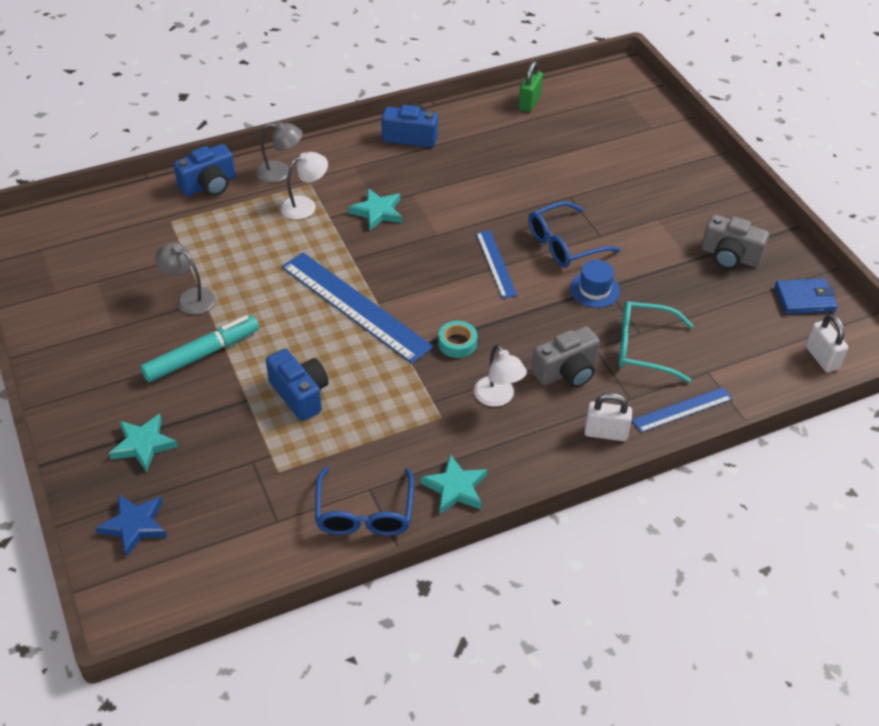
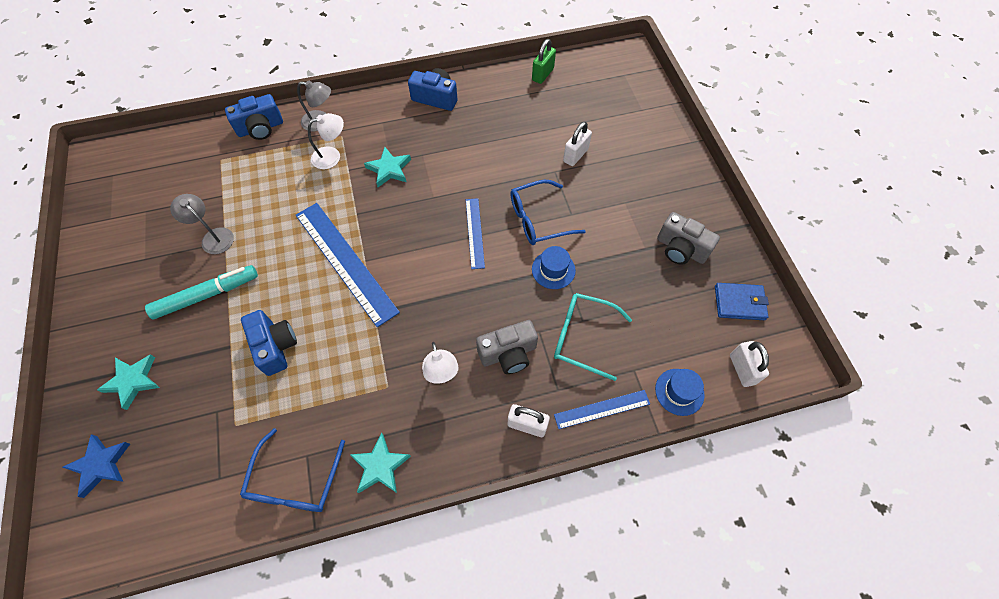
camera: 10 degrees right, 15 degrees up
turquoise tape [438,321,477,358] -> none
none -> white padlock [563,122,592,166]
none -> blue hat [655,369,705,416]

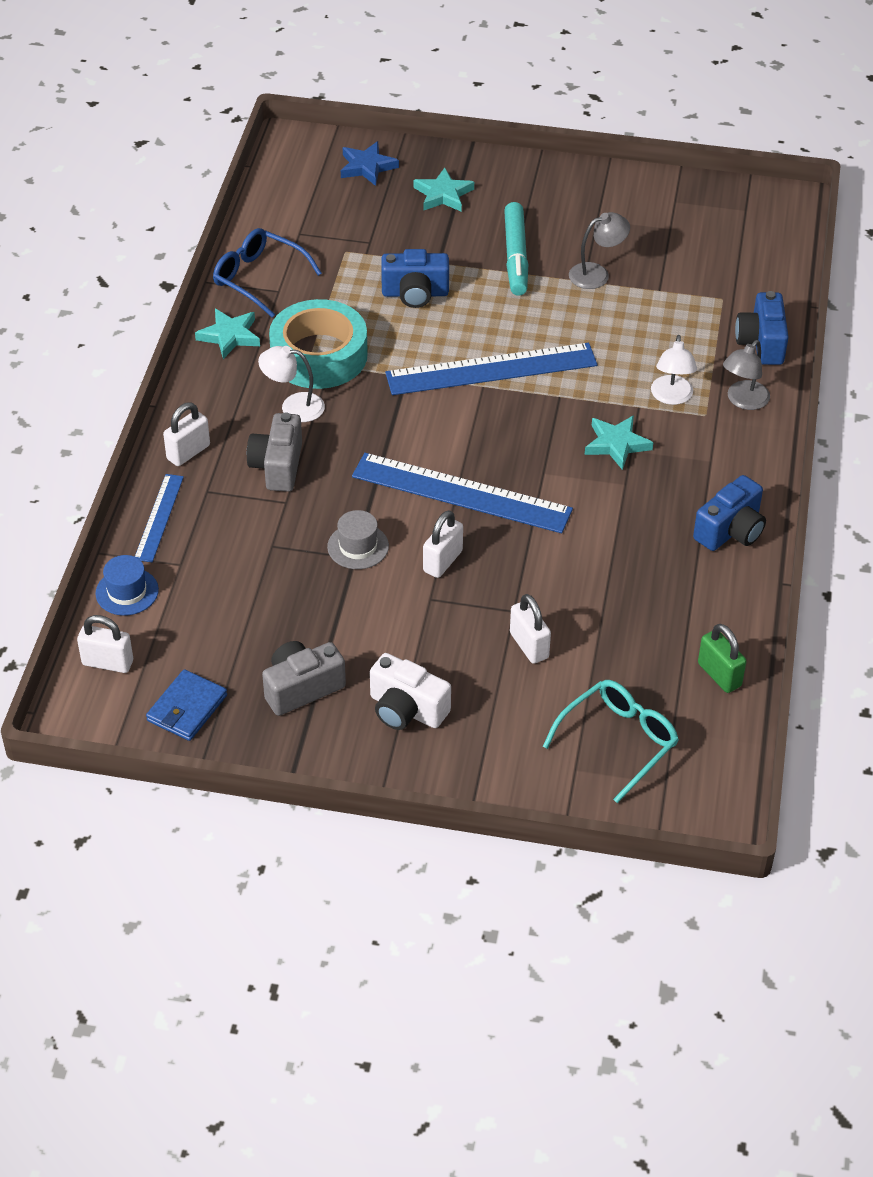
camera: 115 degrees right, 15 degrees down
blue ruler [466,198,485,269] -> blue ruler [352,453,573,533], size x1.89
blue glasses [510,180,586,245] -> white padlock [423,510,463,578]
blue hat [532,246,576,289] -> grey hat [327,510,389,569]
turquoise glasses [554,293,632,381] -> turquoise glasses moved to [543,680,679,803]
none -> turquoise tape [269,299,368,389]
none -> white camera [370,653,451,730]

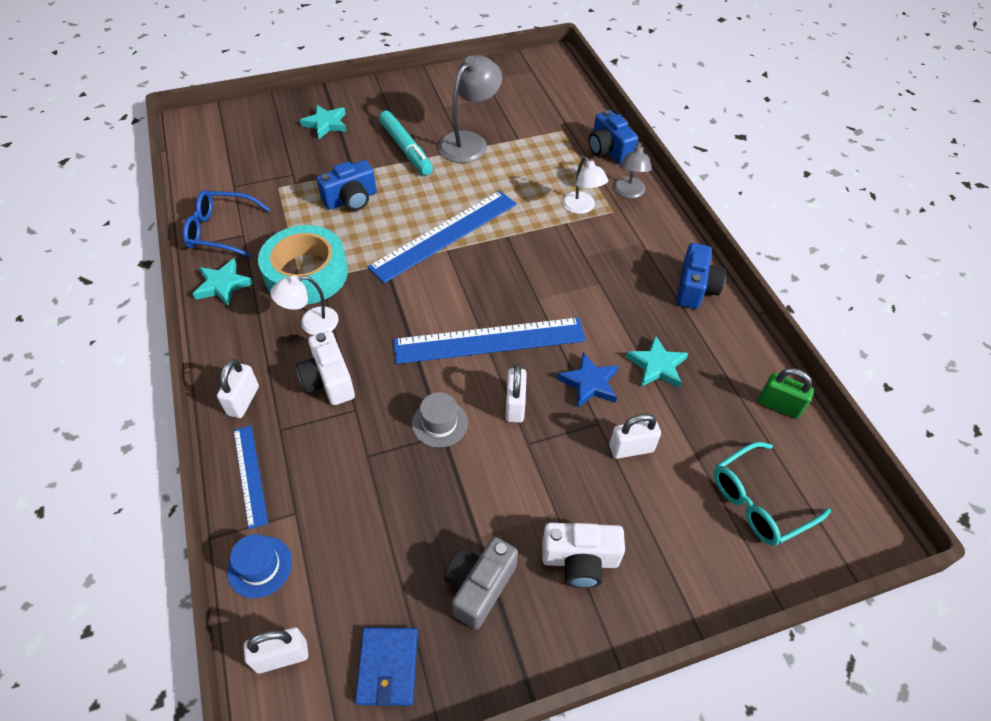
camera: 30 degrees left, 5 degrees up
grey camera [247,412,302,492] -> white camera [296,331,355,405]
blue star [341,141,399,186] -> blue star moved to [557,352,618,408]
white padlock [510,594,551,664] -> white padlock turned 45 degrees counterclockwise [609,414,661,459]
turquoise glasses [543,680,679,803] -> turquoise glasses turned 135 degrees counterclockwise [714,442,831,546]
grey lamp [569,212,630,289] -> grey lamp [438,55,502,163], size x1.60
turquoise star [585,415,653,470] -> turquoise star moved to [626,335,688,388]

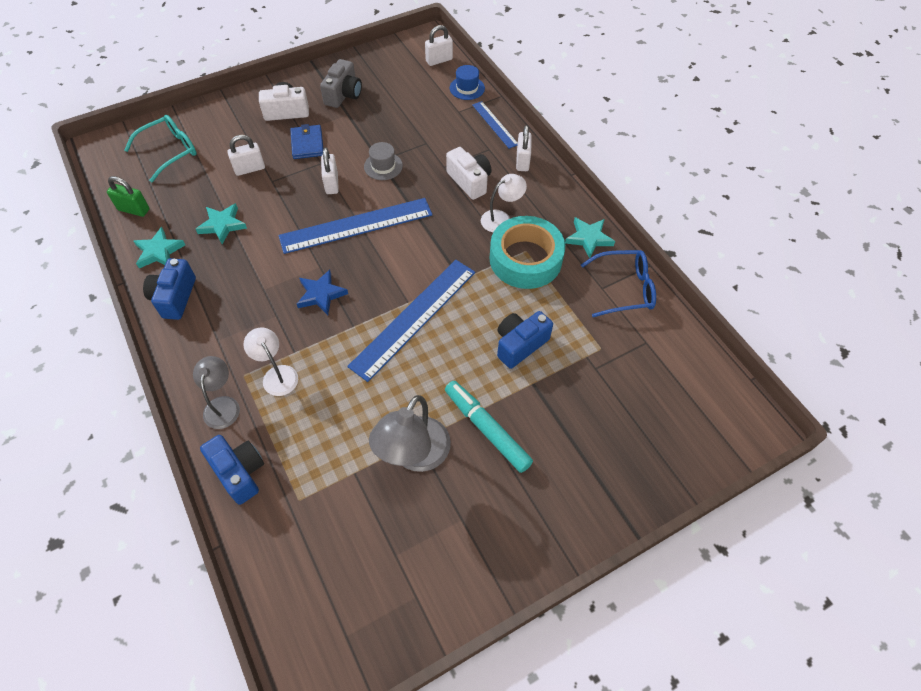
camera: 170 degrees right, 5 degrees up
turquoise star [300,105,347,139] -> turquoise star moved to [133,227,185,268]
blue wallet [355,627,418,706] -> blue wallet moved to [290,124,323,159]
blue star [557,352,618,408] -> blue star moved to [297,270,348,315]

